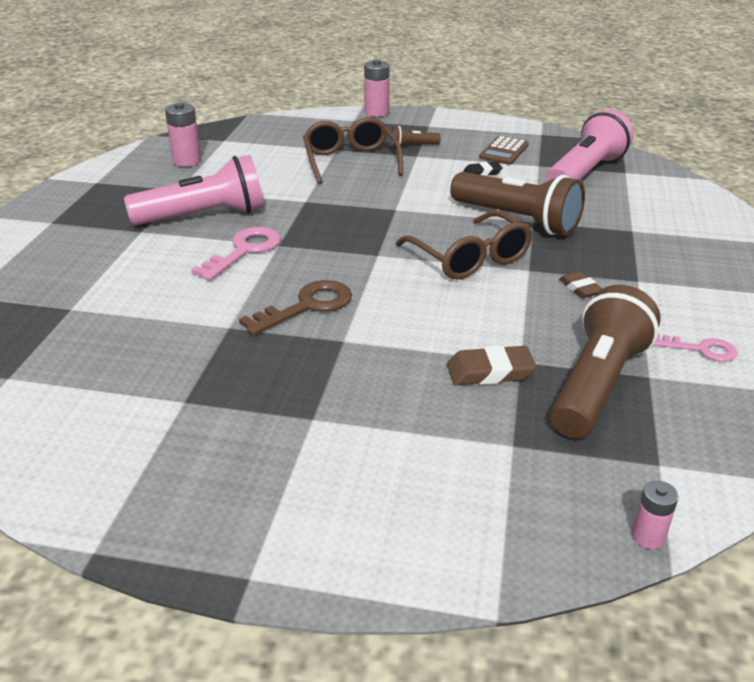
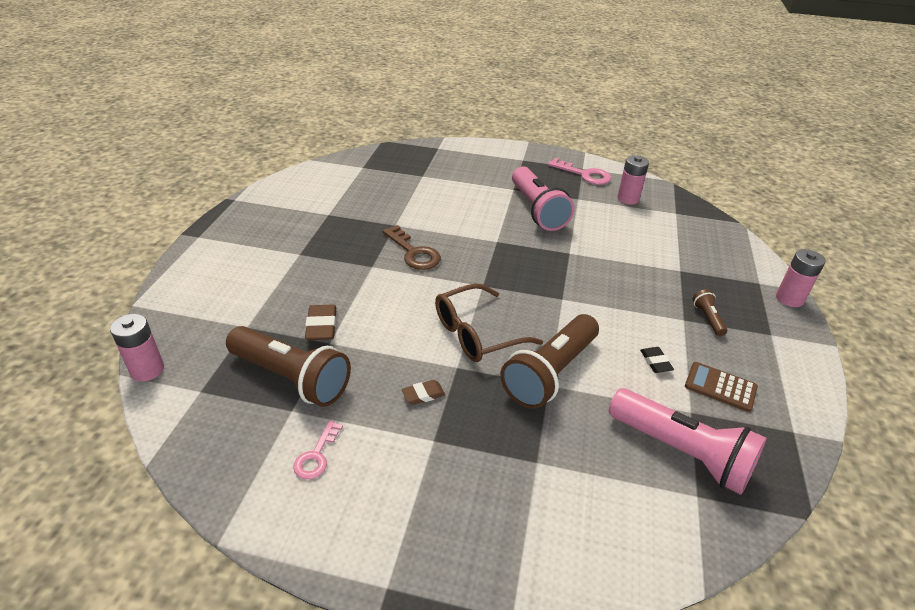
camera: 90 degrees right, 5 degrees up
pink key [191,227,281,281] -> pink key moved to [548,158,611,185]
brown glasses [303,117,403,184] -> none
pink battery [632,481,679,549] -> pink battery [110,314,164,382], size x1.65

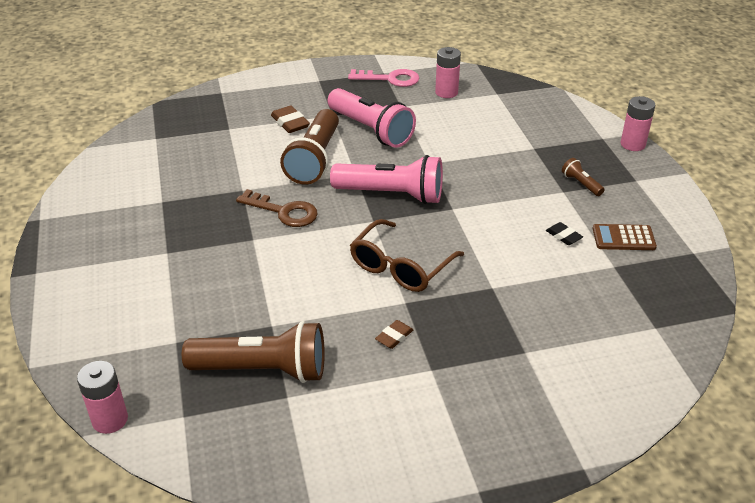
camera: 25 degrees left, 0 degrees up
pink key [293,420,343,479] -> none
brown eraser [305,305,336,340] -> brown eraser moved to [271,106,310,133]
brown flashlight [500,314,599,409] -> brown flashlight moved to [280,109,339,185]
pink flashlight [609,388,767,495] -> pink flashlight moved to [330,155,443,204]

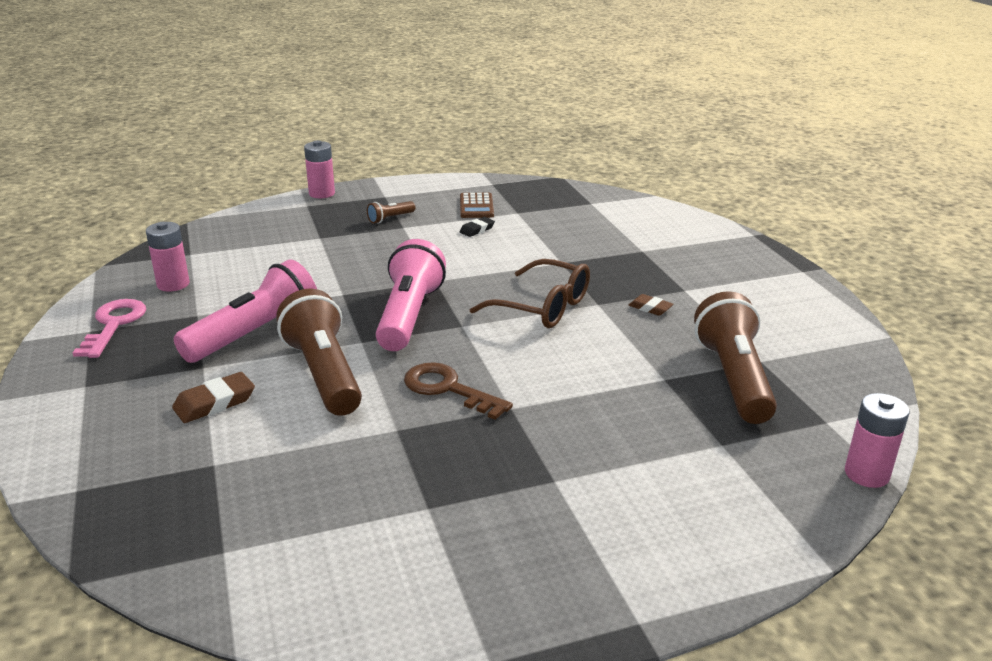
camera: 95 degrees left, 10 degrees down
brown key [236,189,318,227] -> brown key turned 75 degrees counterclockwise [404,362,513,420]
brown flashlight [280,109,339,185] -> brown flashlight turned 120 degrees counterclockwise [276,288,362,416]

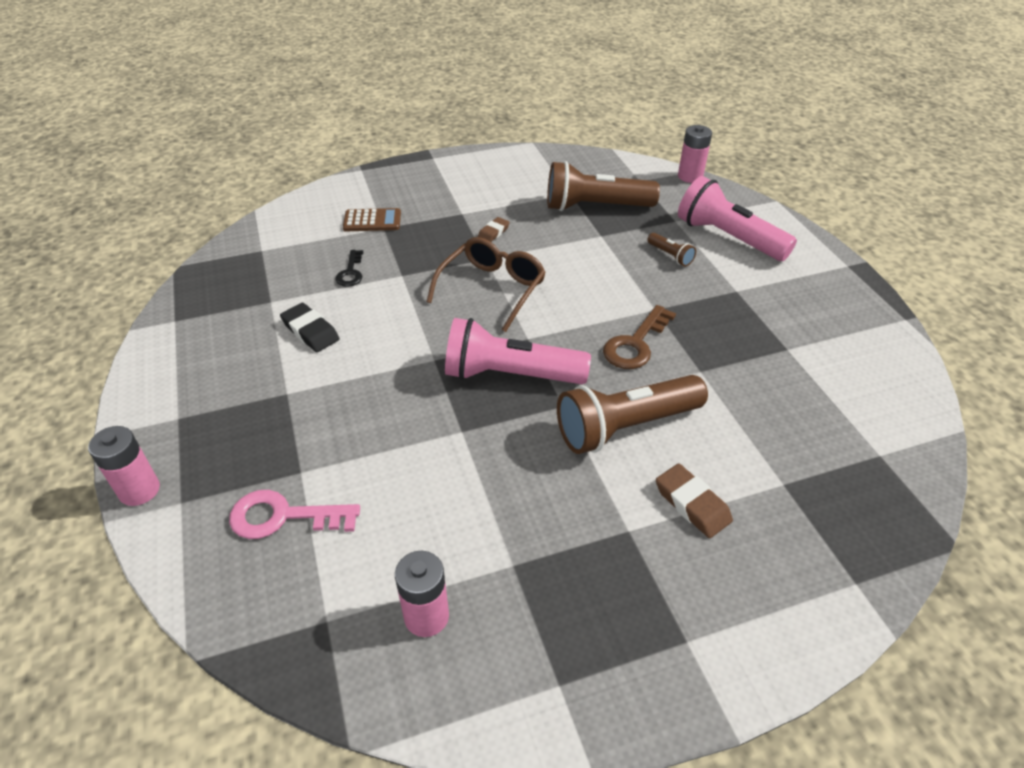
camera: 90 degrees left, 15 degrees up
pink key [73,299,146,358] -> pink key moved to [229,490,360,539]
pink flashlight [174,260,317,363] -> pink flashlight moved to [678,176,797,261]
brown flashlight [367,201,415,224] -> brown flashlight moved to [648,233,696,266]
brown calculator [460,193,494,218] -> brown calculator moved to [343,208,401,231]
black eraser [460,217,495,237] -> black eraser [280,303,340,352], size x1.55
none -> black key [335,250,363,287]

